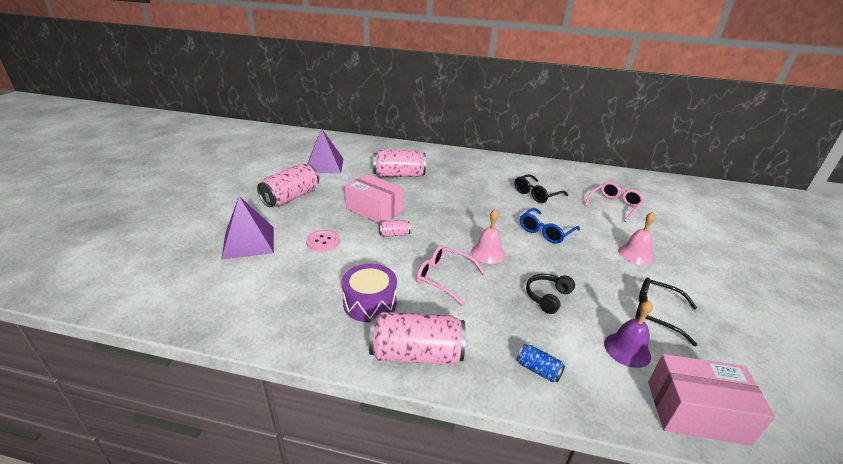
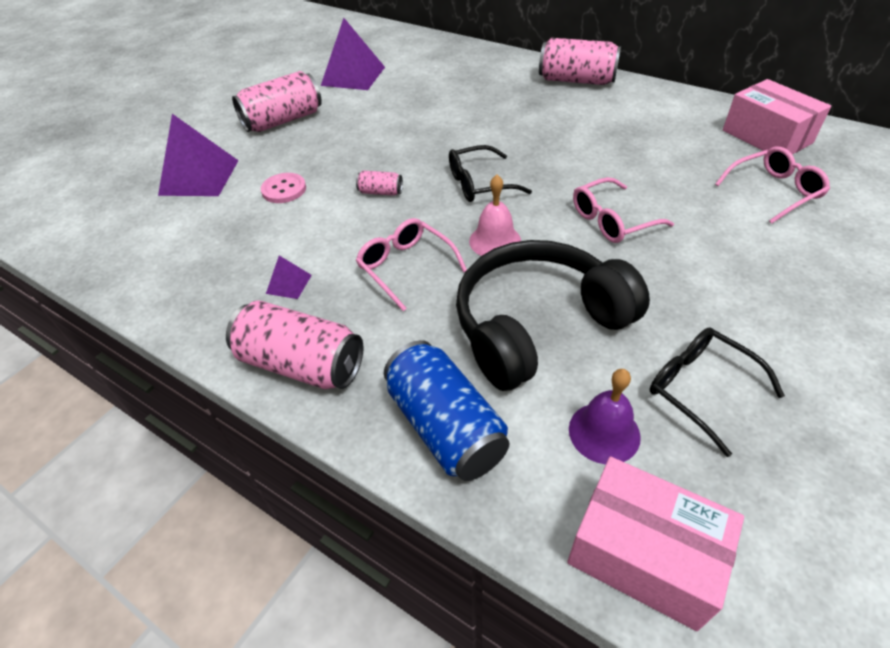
camera: 25 degrees right, 15 degrees up
purple drum [342,264,397,322] -> purple pyramid [266,256,312,299]
pink box [345,174,404,223] -> pink box moved to [723,79,831,154]
pink can [373,150,426,177] -> pink can moved to [539,38,621,85]
black glasses [514,174,568,203] -> black glasses moved to [449,145,532,202]
blue can [517,344,565,382] -> blue can [384,340,509,481], size x2.14
blue glasses [520,208,580,244] -> pink glasses [573,177,674,243]
black headphones [526,274,575,314] -> black headphones [456,240,650,391], size x2.30
pink bell [618,212,655,265] -> none

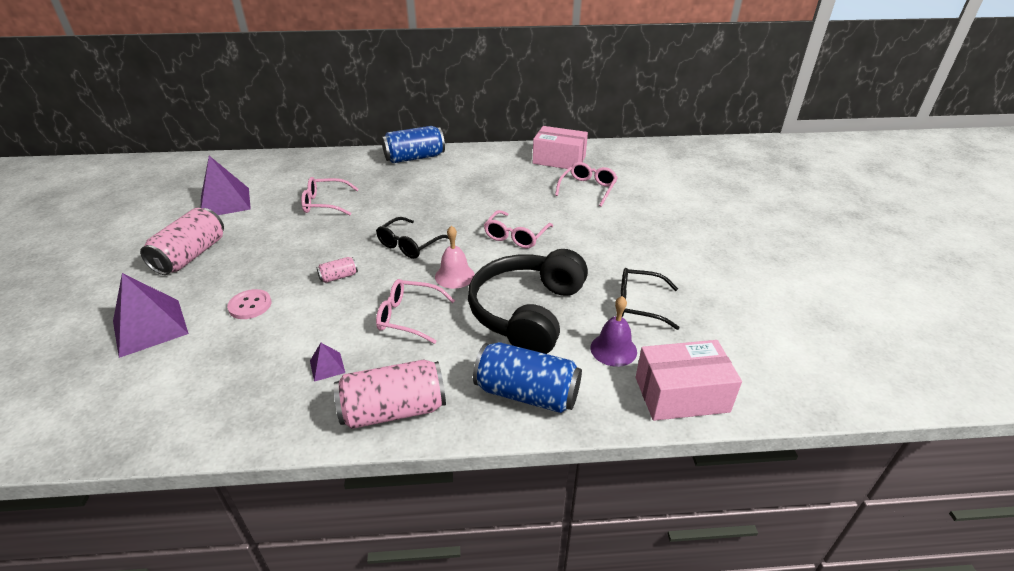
camera: 40 degrees left, 10 degrees down
pink can [539,38,621,85] -> blue can [382,126,445,163]
none -> pink glasses [301,177,359,215]

